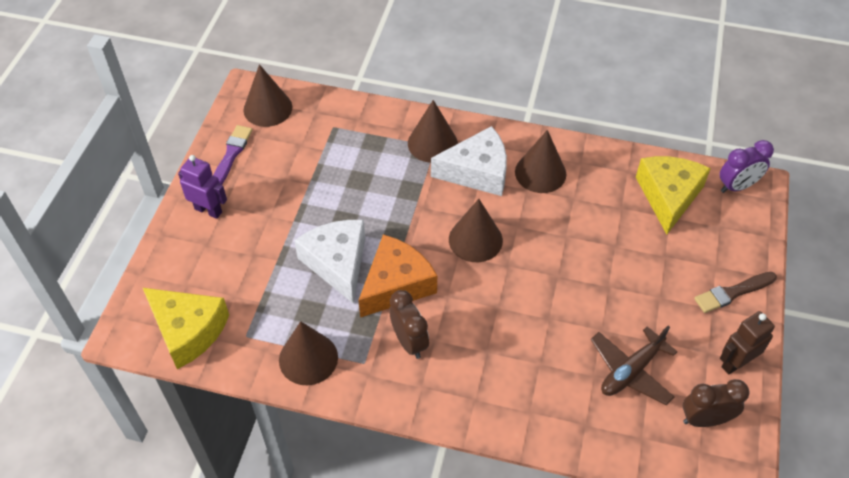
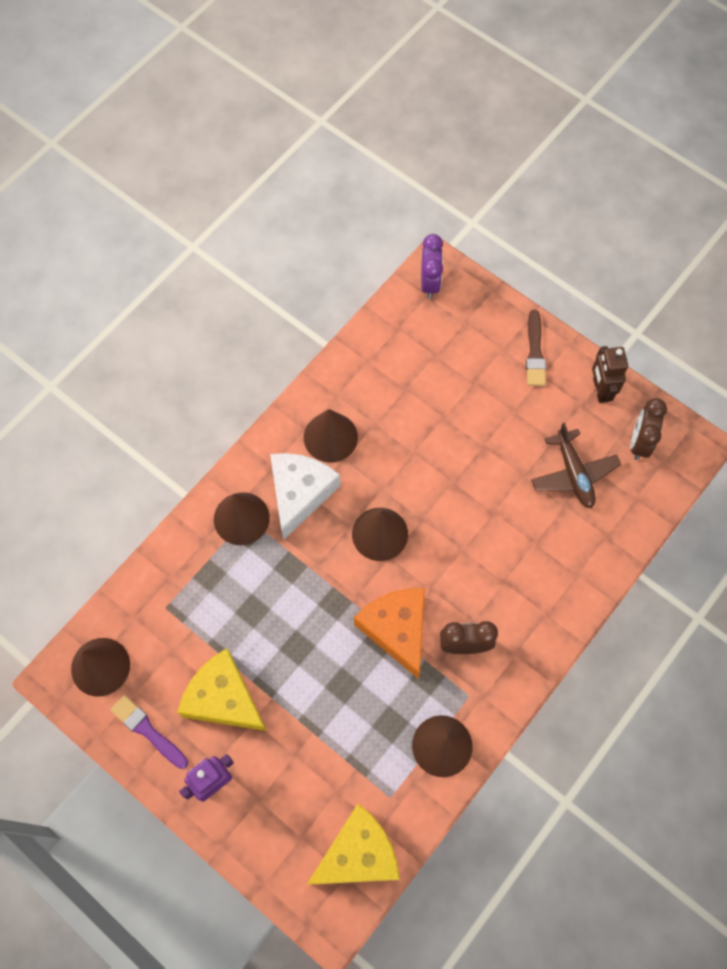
camera: 65 degrees left, 15 degrees up
white cheese [294,220,365,304] -> none
yellow cheese [636,156,711,235] -> yellow cheese moved to [177,648,267,731]

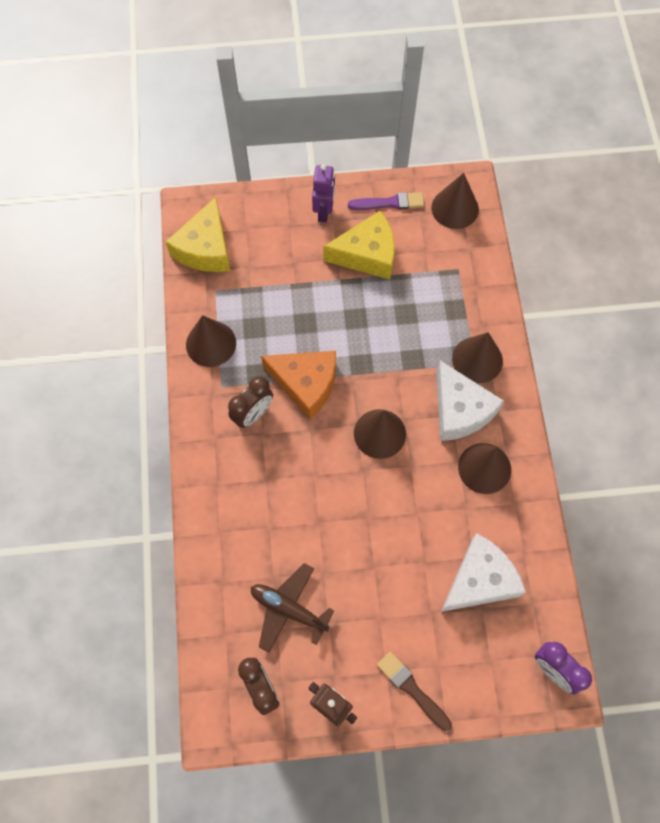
camera: 135 degrees right, 0 degrees up
none -> white cheese [441,533,526,612]

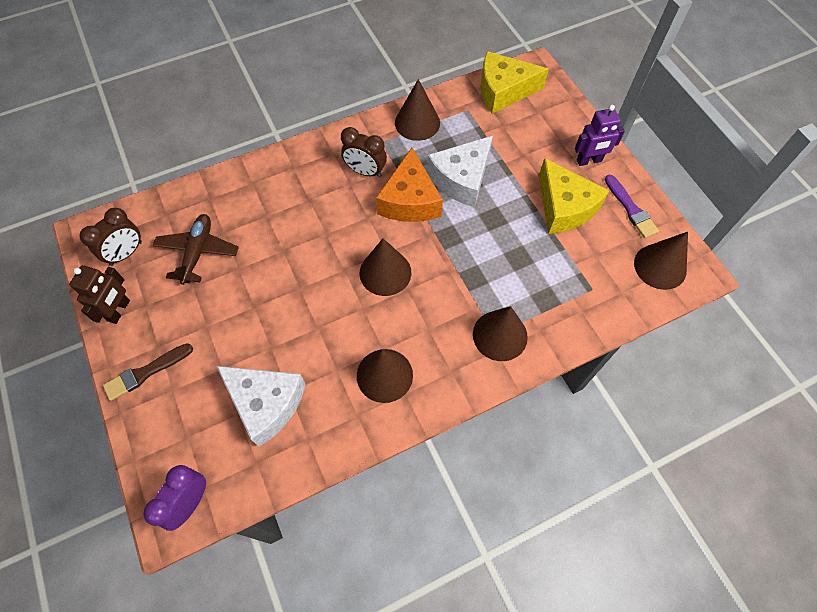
camera: 70 degrees right, 5 degrees down
brown brush [377,651,452,731] -> brown brush turned 150 degrees counterclockwise [103,343,193,401]
white cheese [436,360,504,441] -> white cheese moved to [427,136,493,207]

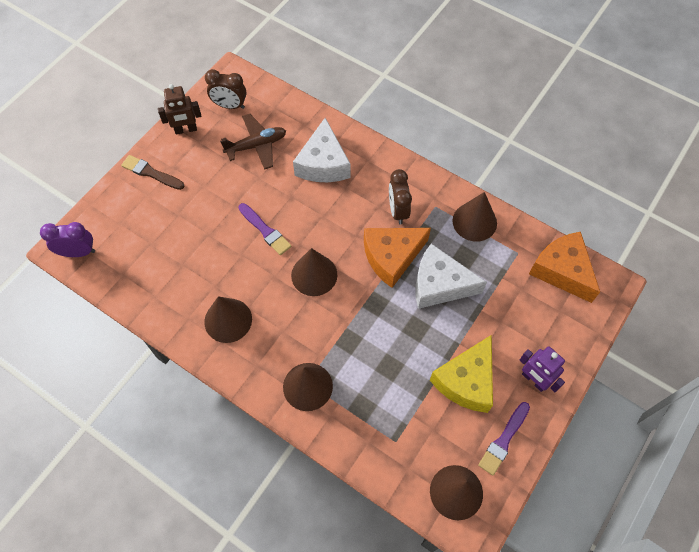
camera: 60 degrees right, 0 degrees up
white cheese [216,366,306,447] -> white cheese moved to [293,118,351,182]
yellow cheese [481,51,549,114] -> orange cheese [529,232,600,303]
none -> purple brush [238,203,292,255]

